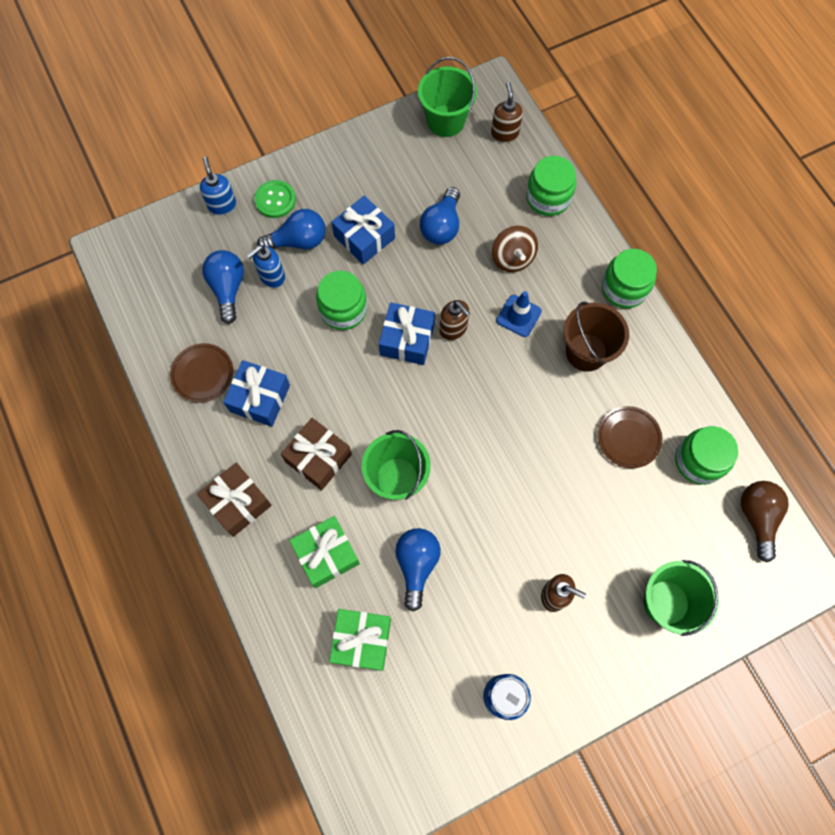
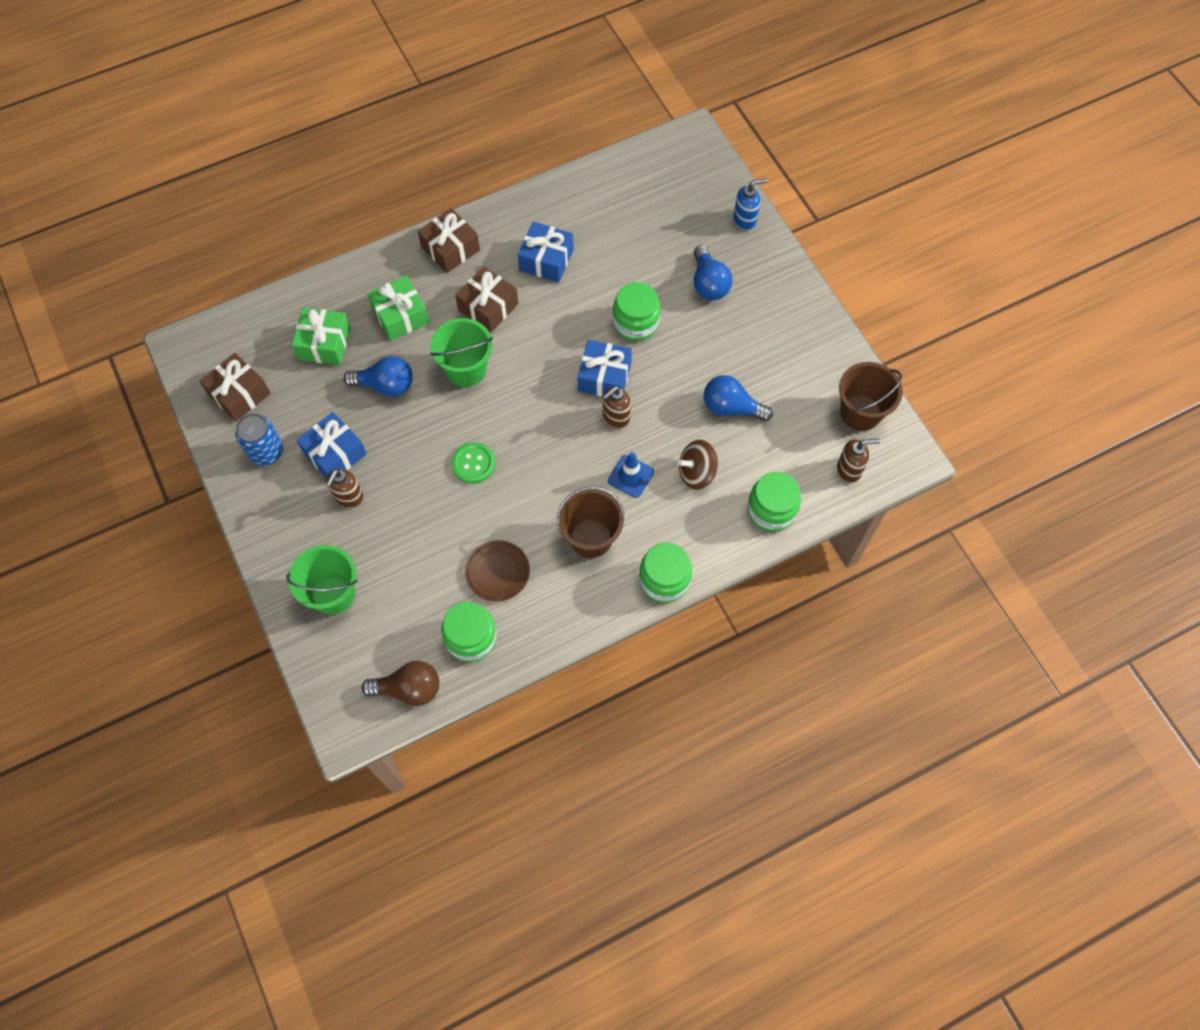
camera: 90 degrees right, 5 degrees down
brown plate [170,343,233,403] -> none
blue light bulb [202,250,244,324] -> none
blue soap dispenser [246,245,285,288] -> none
green button [254,180,296,218] -> green button moved to [451,442,495,483]
blue gift [331,196,395,265] -> blue gift moved to [296,412,367,477]
green bucket [418,57,477,137] -> brown bucket [839,362,903,431]
none -> brown gift [199,353,271,422]

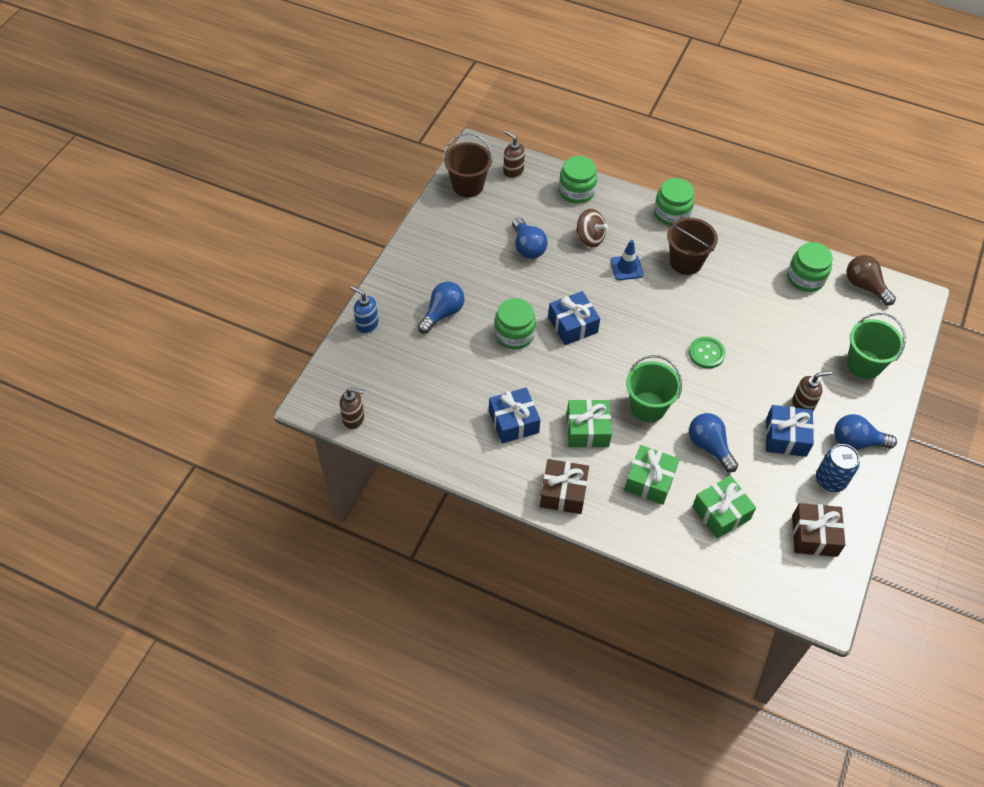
camera: 130 degrees left, 10 degrees down
brown gift [455,266,518,333] -> green gift [567,399,612,448]
brown plate [465,540,530,602] -> none
brown soap dispenser [603,386,631,428] -> brown soap dispenser moved to [340,388,364,429]
none -> blue light bulb [834,414,897,450]

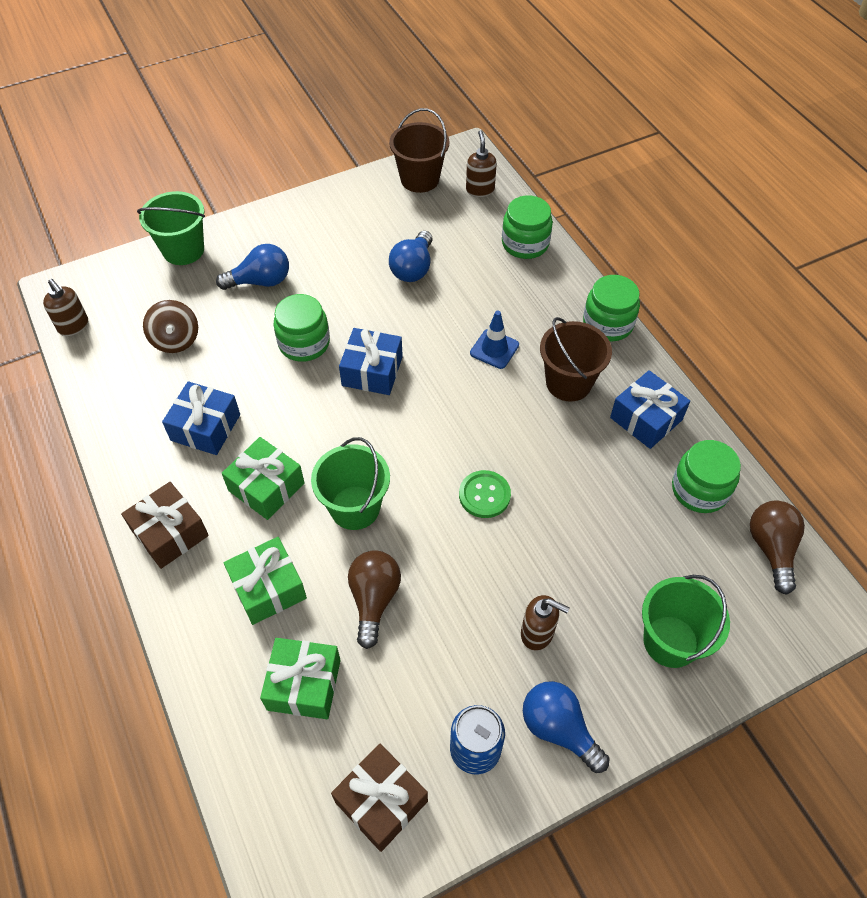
camera: 40 degrees right, 0 degrees up
blue soap dispenser [351,286,379,334] -> green bucket [137,191,205,265]
brown spinning top [576,209,608,248] -> brown spinning top moved to [143,300,198,353]
blue light bulb [689,413,738,472] -> brown light bulb [348,550,401,649]
blue gift [766,405,814,457] -> blue gift moved to [610,370,690,449]

